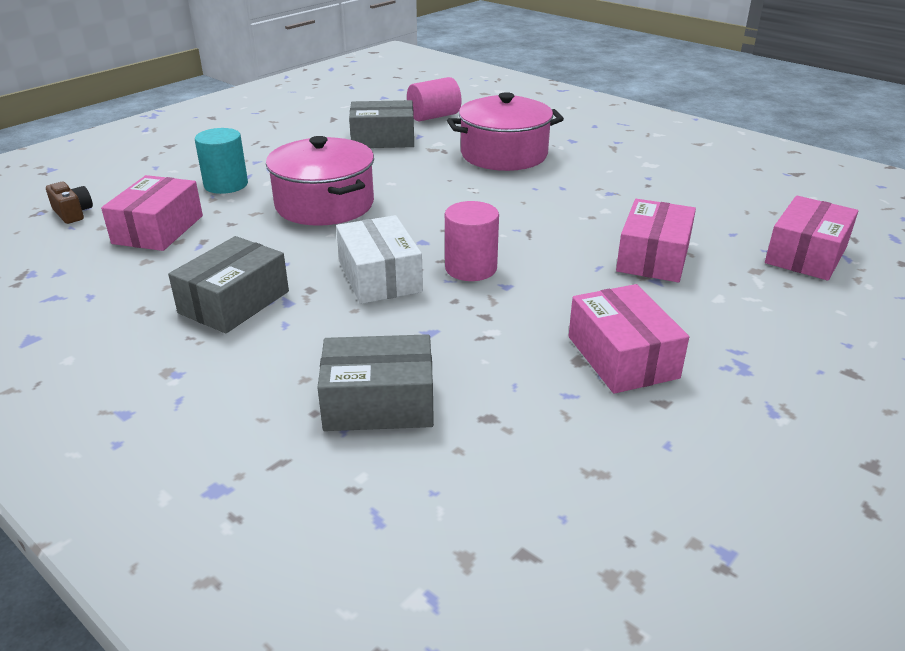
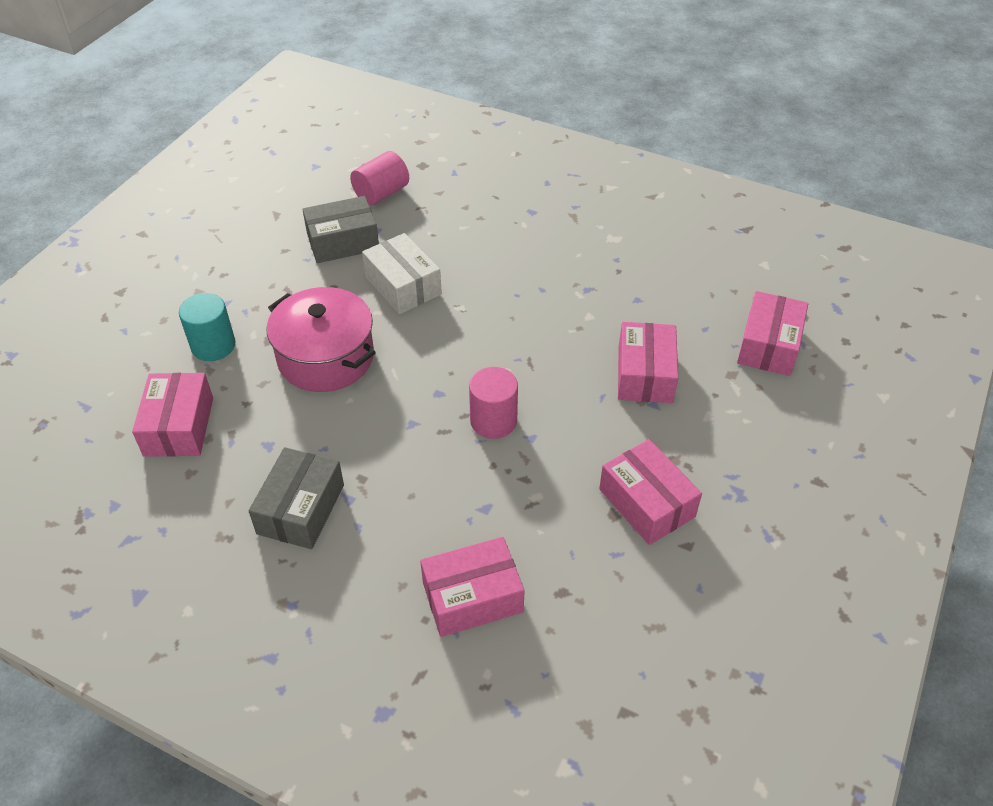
camera: 15 degrees left, 15 degrees up
brown camera [46,182,93,224] -> none
grey box [317,334,434,431] -> pink box [420,537,525,637]
white box [336,215,423,304] -> white box moved to [362,233,442,314]
pink pot [447,92,564,171] -> none

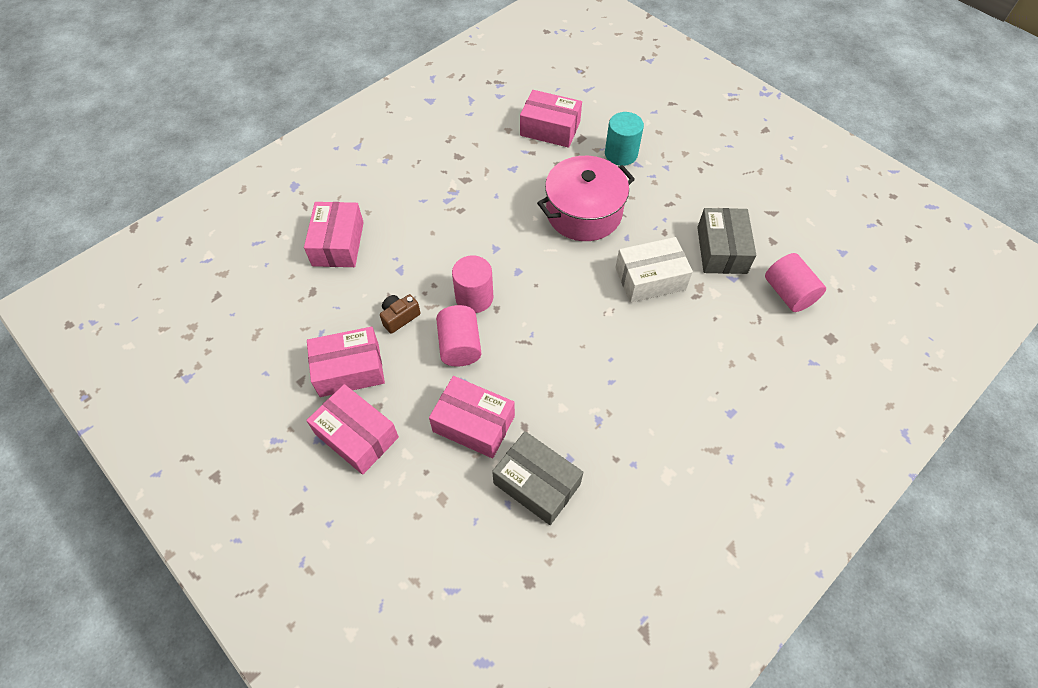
camera: 110 degrees right, 10 degrees up
grey box [249,447,344,549] -> grey box moved to [492,431,583,525]
pink box [737,291,808,376] -> pink box moved to [306,384,399,475]
none -> brown camera [380,294,420,334]
none -> pink cylinder [436,305,481,366]

